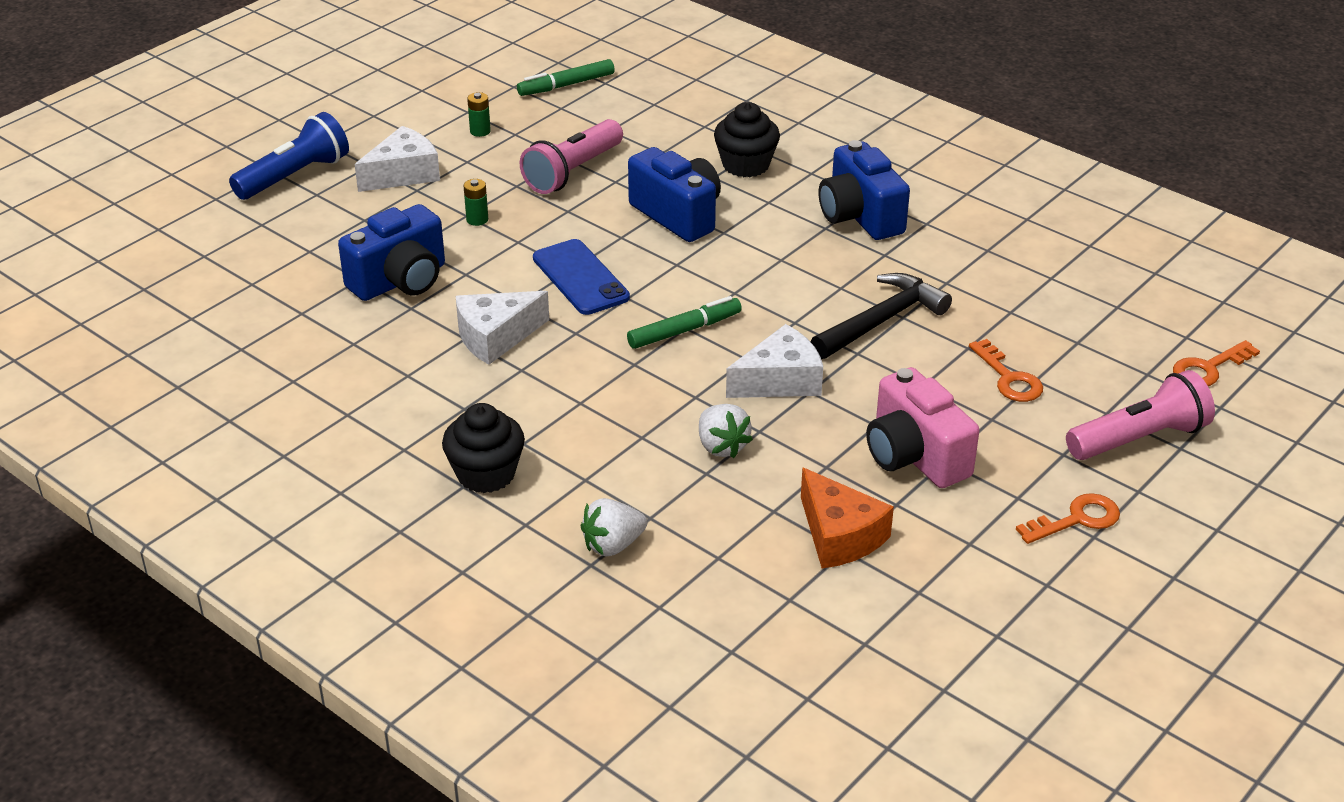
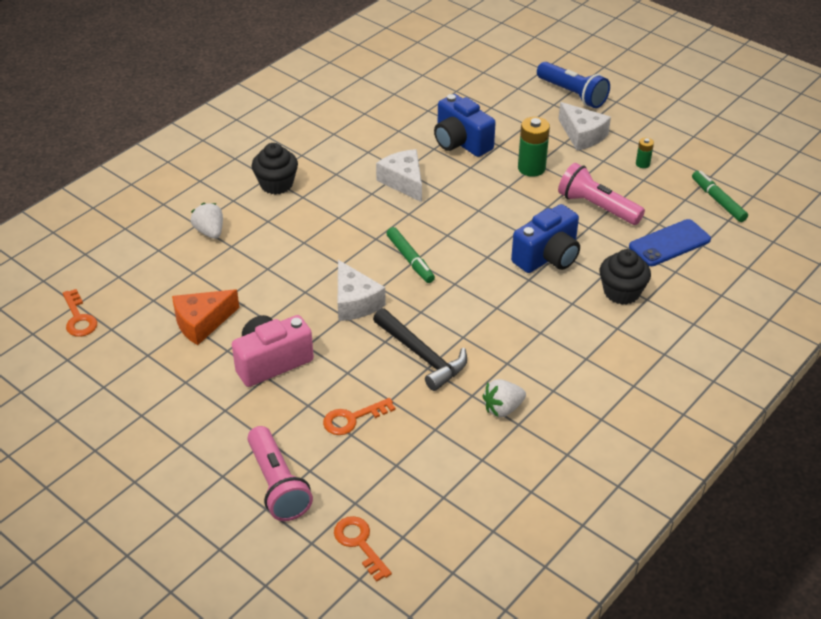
camera: 90 degrees right, 5 degrees up
green battery [464,179,488,226] -> green battery [518,117,550,177], size x1.92
blue phone [533,239,630,315] -> blue phone moved to [629,219,711,266]
white strawberry [699,404,753,458] -> white strawberry moved to [483,379,526,417]
blue camera [818,140,910,240] -> none
orange key [1016,493,1120,544] -> orange key moved to [63,289,97,337]

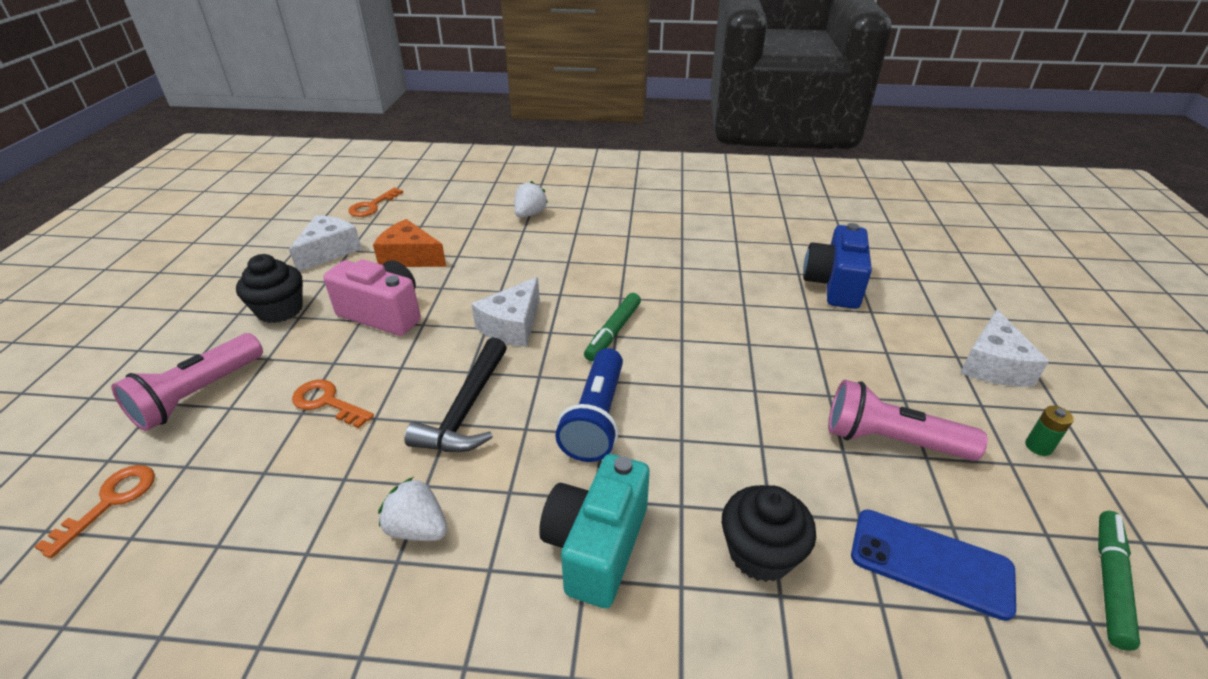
camera: 55 degrees right, 5 degrees down
black cupcake [252,143,298,195] -> black cupcake moved to [236,254,303,323]
white cheese [376,149,422,202] -> white cheese moved to [289,215,362,272]
blue camera [511,204,580,273] -> none
green battery [518,117,550,177] -> none
blue flashlight [537,62,610,108] -> blue flashlight moved to [555,348,623,462]
pink flashlight [558,163,645,225] -> pink flashlight turned 75 degrees counterclockwise [828,380,988,461]
none -> turquoise camera [539,454,650,608]

